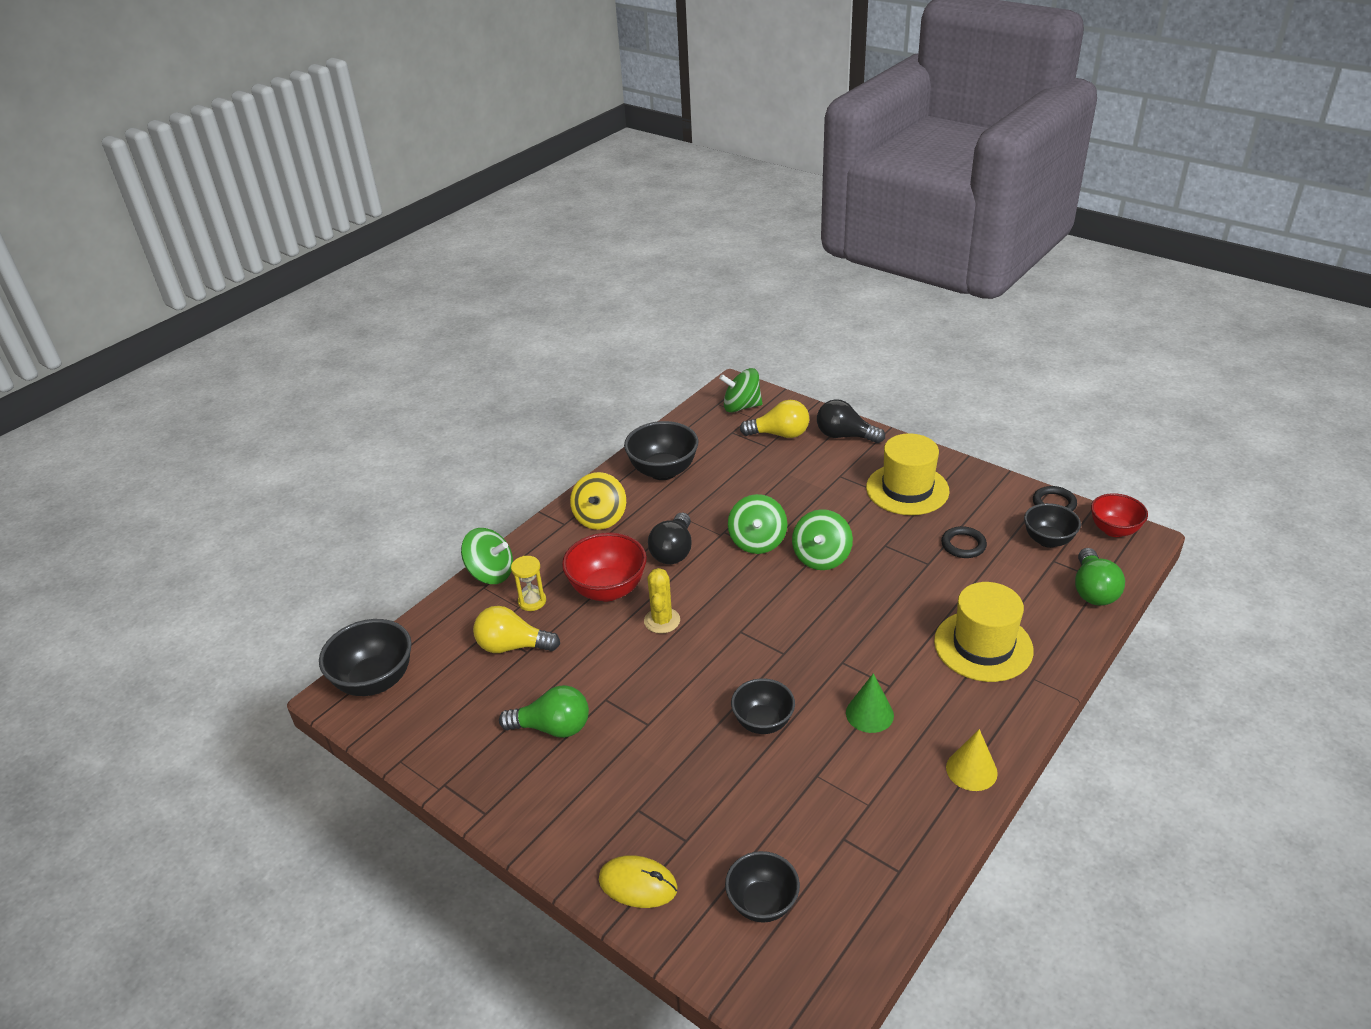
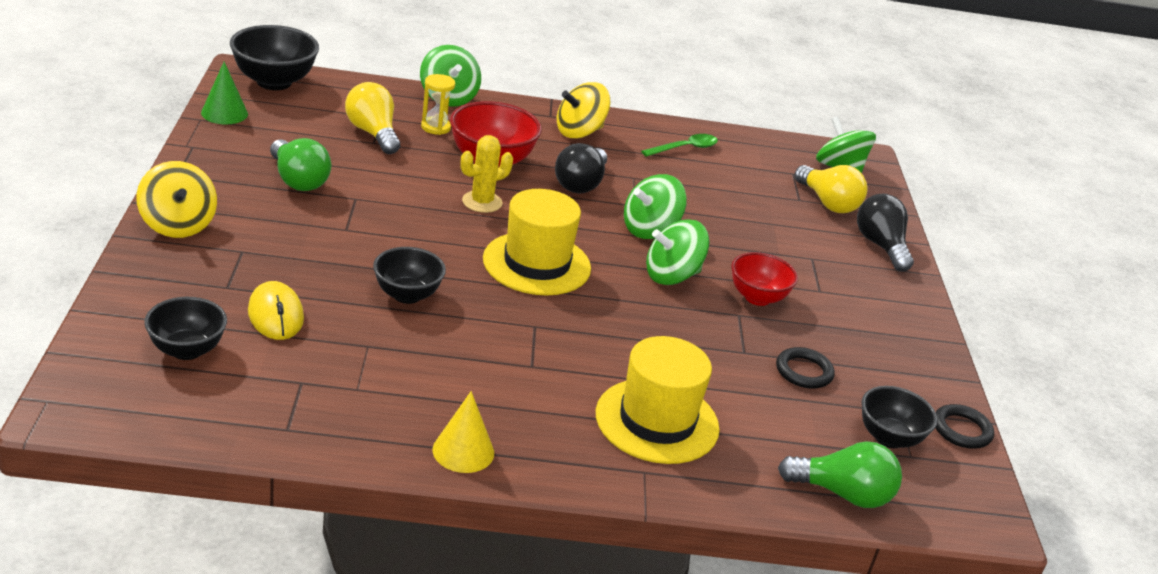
camera: 45 degrees right, 5 degrees down
yellow mouse [599,855,678,908] -> yellow mouse moved to [248,281,304,340]
black bowl [624,421,698,480] -> green spoon [641,134,718,157]
black light bulb [648,513,692,564] -> black light bulb turned 45 degrees counterclockwise [555,143,607,193]
green cone [846,673,894,733] -> green cone moved to [201,62,248,125]
yellow hat [866,433,949,515] -> yellow hat moved to [483,189,591,295]
green light bulb [1075,548,1125,606] -> green light bulb turned 135 degrees counterclockwise [778,441,902,508]
red bowl [1091,493,1148,537] -> red bowl moved to [731,252,798,306]
none -> yellow spinning top [136,161,217,238]

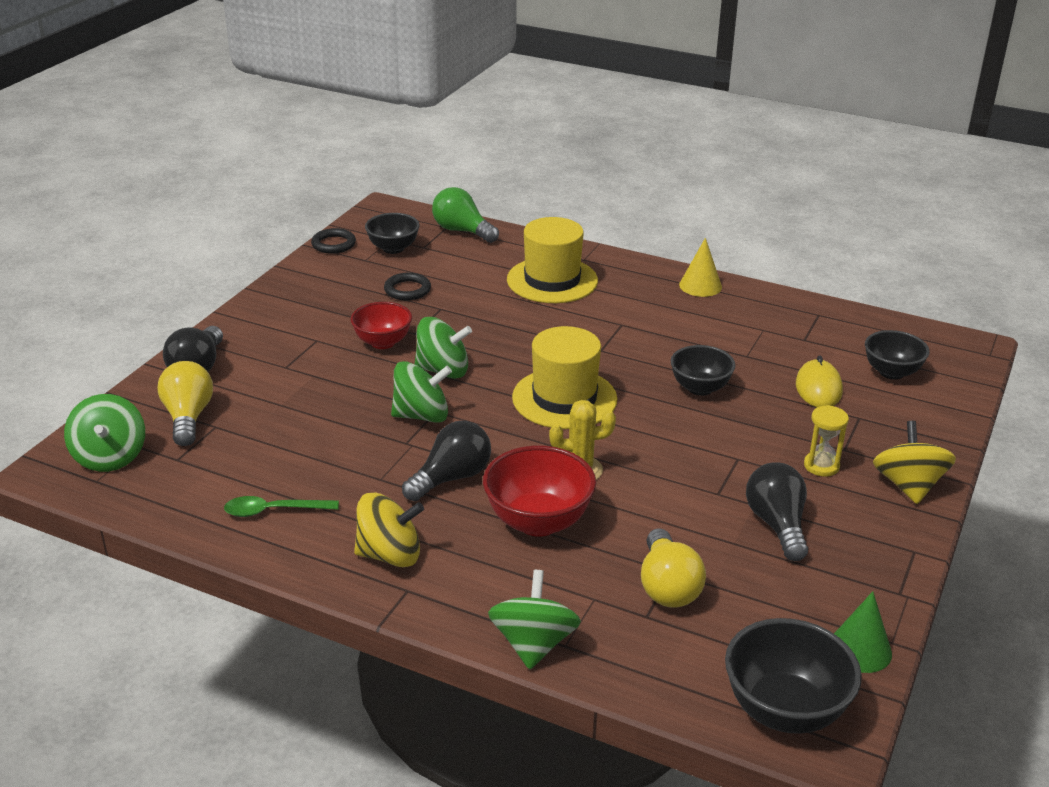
camera: 150 degrees left, 0 degrees up
green light bulb [270,138,331,191] -> black light bulb [746,462,808,561]
yellow hourglass [421,74,455,135] -> yellow hourglass moved to [804,405,849,477]

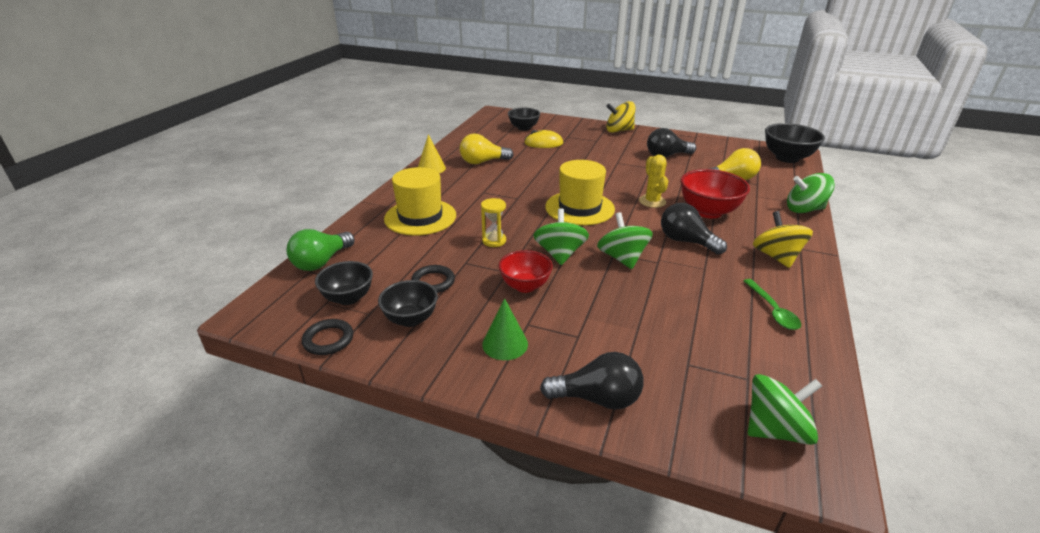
camera: 95 degrees left, 0 degrees up
yellow light bulb [157,361,213,446] -> yellow light bulb moved to [460,133,514,164]
black bowl [671,345,736,396] -> black bowl moved to [378,280,438,327]
yellow hourglass [804,405,849,477] -> yellow hourglass moved to [481,198,506,247]
green cone [834,591,892,673] -> green cone moved to [482,298,528,360]

